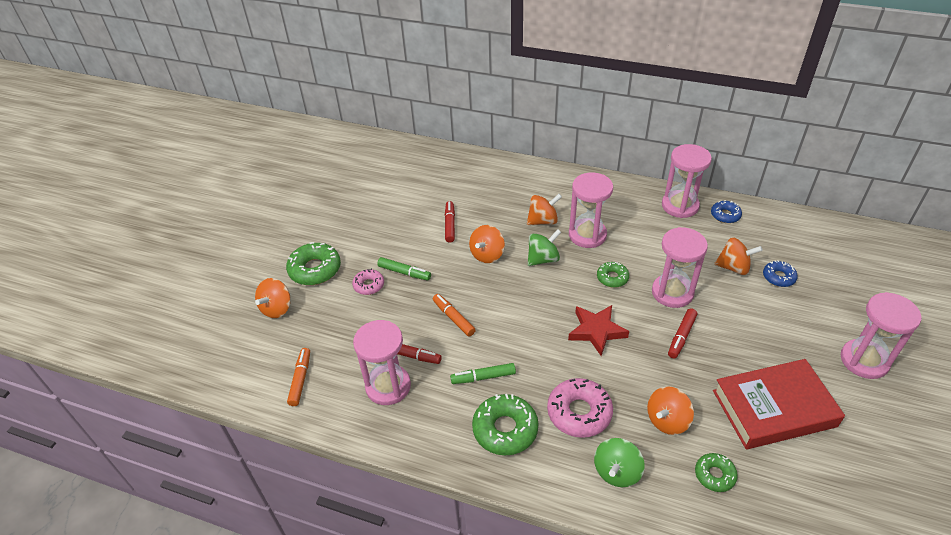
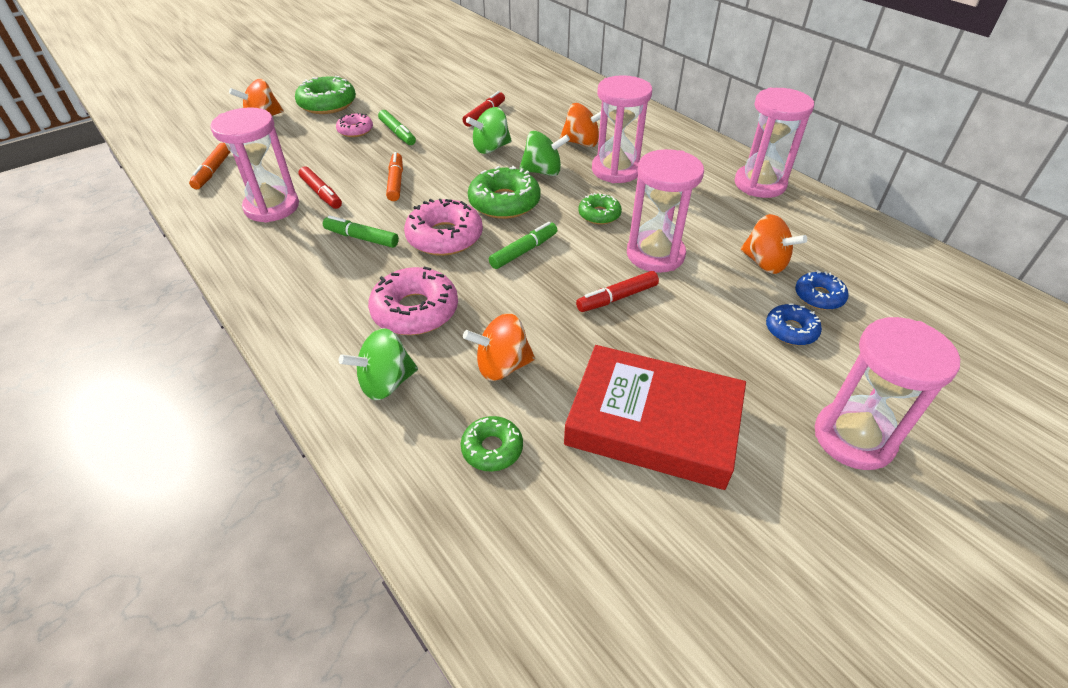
camera: 30 degrees right, 0 degrees up
orange marker [287,348,310,406] -> orange marker turned 150 degrees clockwise [189,143,230,189]
orange spinning top [469,225,505,263] -> green spinning top [466,107,512,154]
green donut [472,394,539,455] -> green donut moved to [468,166,541,219]
red star [568,305,629,356] -> green marker [489,222,557,269]
blue donut [711,200,742,223] -> blue donut moved to [766,304,822,345]
none -> pink donut [404,199,483,256]

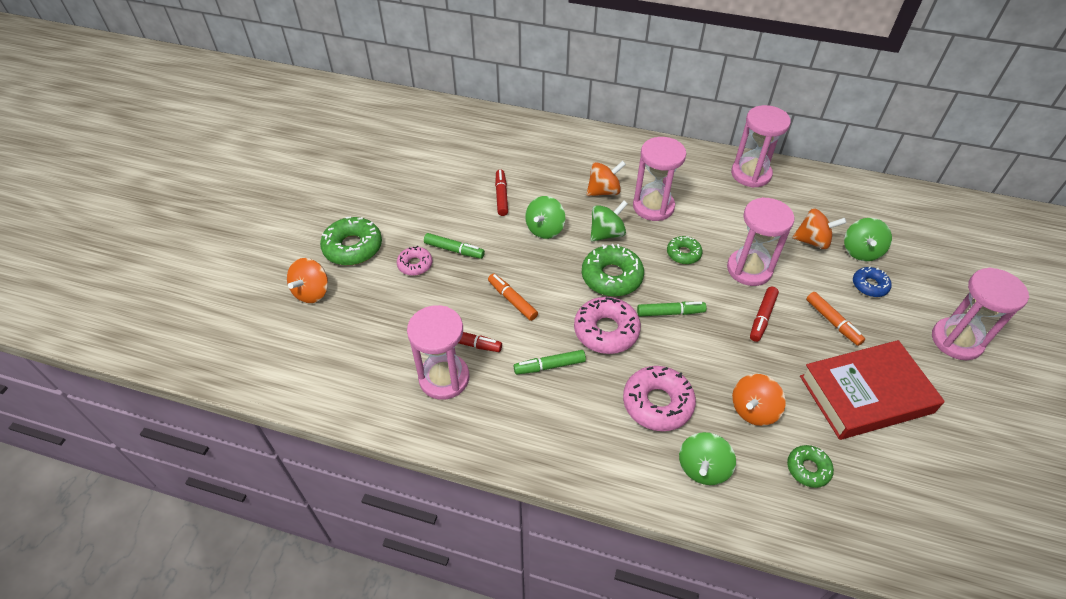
camera: 35 degrees left, 5 degrees up
orange marker [189,143,230,189] -> orange marker moved to [806,292,865,346]
green marker [489,222,557,269] -> green marker turned 75 degrees clockwise [637,302,707,316]
blue donut [795,270,849,310] -> green spinning top [844,218,892,261]

